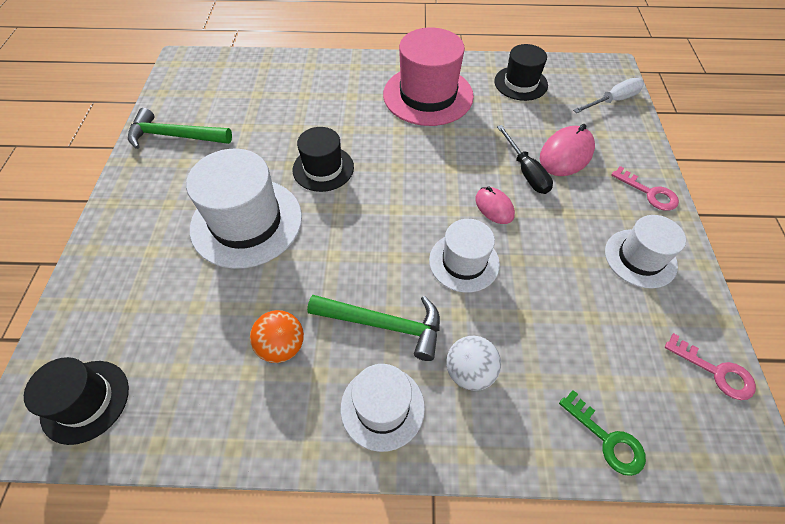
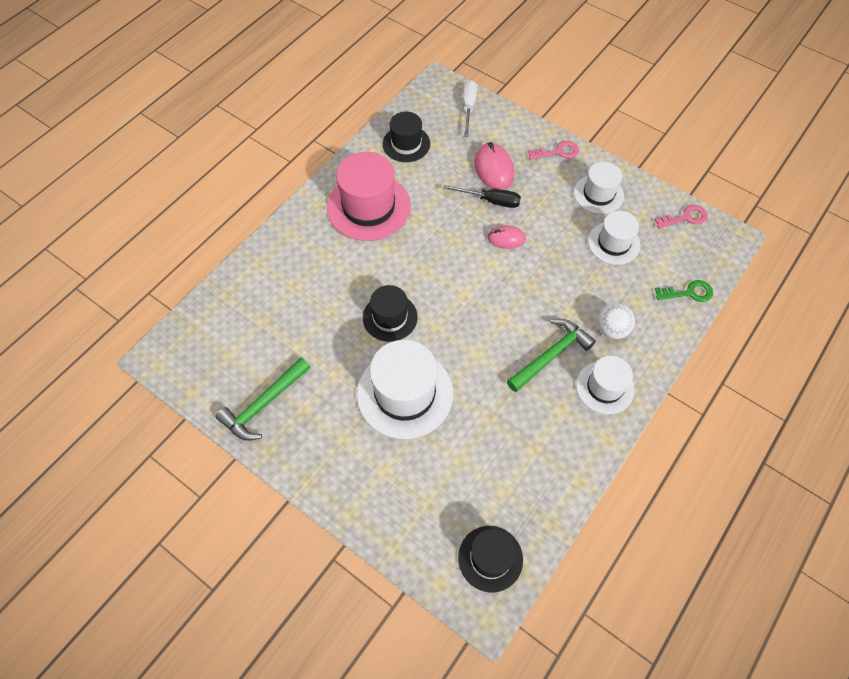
camera: 55 degrees left, 5 degrees up
orange ball [250,310,304,363] -> none
white hat [429,219,500,293] -> white hat moved to [588,211,640,265]

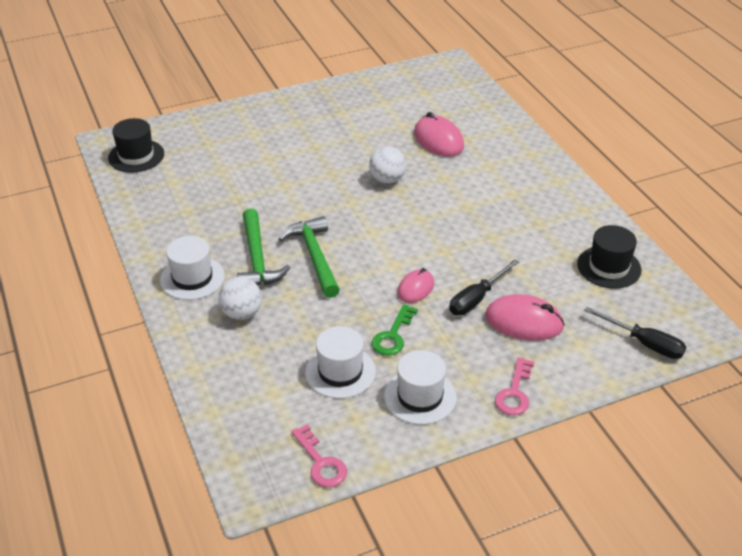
camera: 120 degrees right, 20 degrees down
green hammer [216,357,311,441] -> green hammer moved to [279,216,340,298]
pink hat [327,152,411,241] -> none
white hat [357,340,453,439] -> none
black hat [363,285,418,342] -> white ball [369,147,406,184]
white screwdriver [463,80,477,137] -> black screwdriver [584,307,686,359]
pink key [654,205,708,229] -> pink key turned 45 degrees counterclockwise [291,424,347,487]
green key [655,280,713,302] -> green key moved to [372,304,418,356]
none -> pink mouse [414,112,464,157]

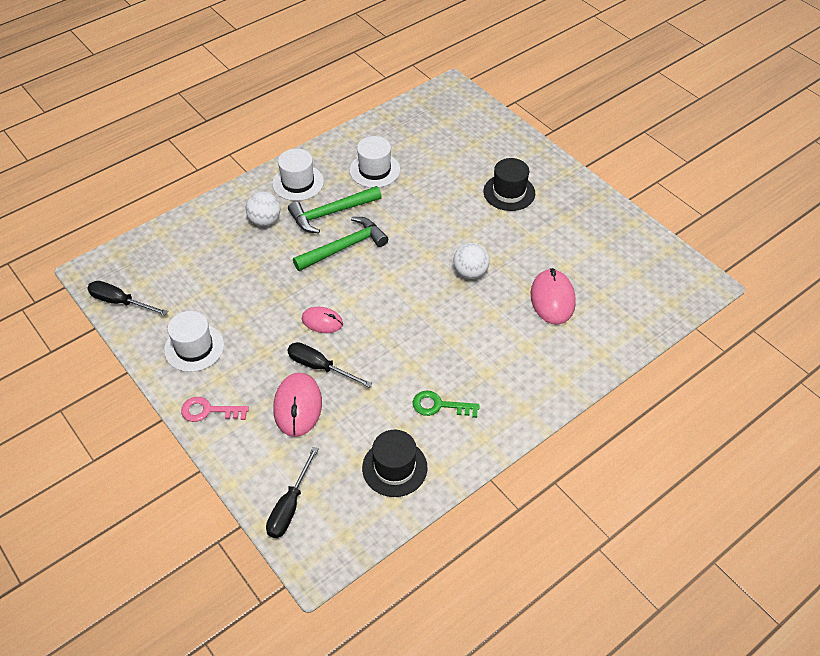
camera: 75 degrees right, 10 degrees up
black hat [108,118,164,173] -> black hat moved to [483,158,535,211]
pink key [291,424,347,487] -> black screwdriver [87,281,168,315]
white hat [305,326,376,399] -> white hat moved to [350,136,400,188]
green key [372,304,418,356] -> green key moved to [413,391,480,418]
pink mouse [414,112,464,157] -> pink mouse turned 45 degrees counterclockwise [531,268,576,325]

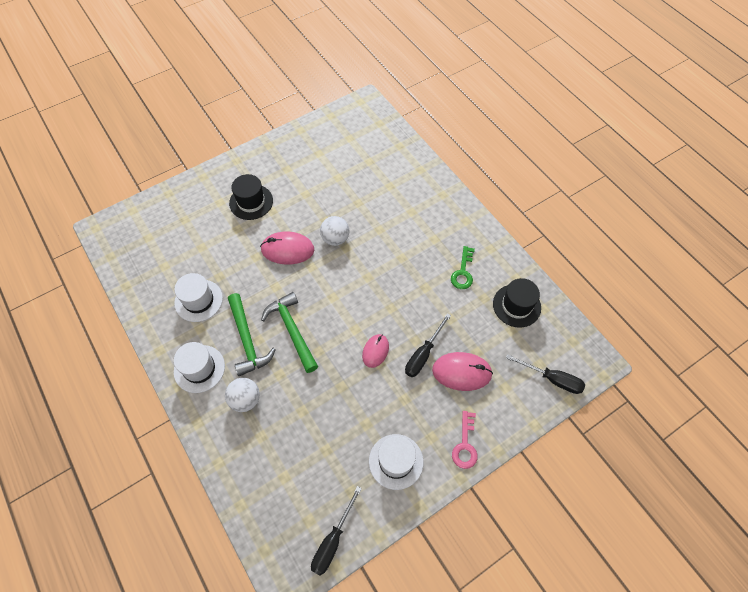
camera: 85 degrees left, 10 degrees up
pink mouse [531,268,576,325] -> pink mouse moved to [260,231,314,265]

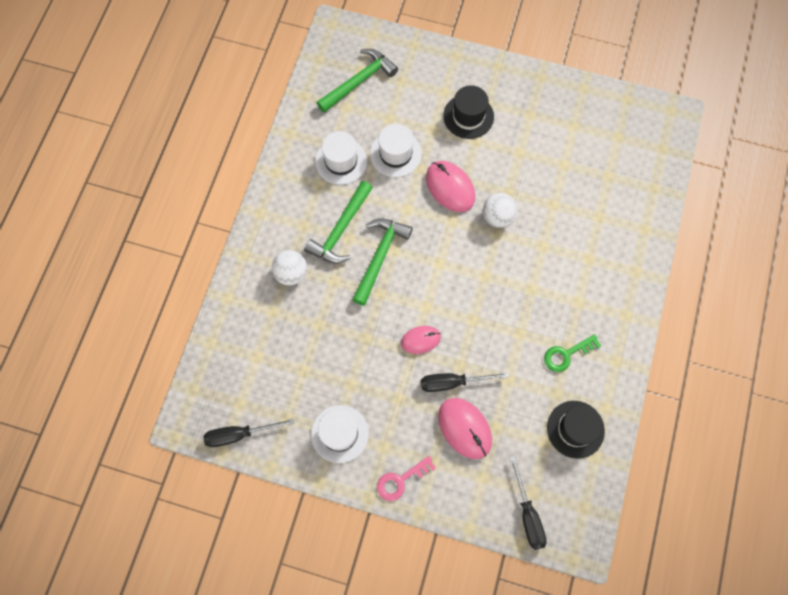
camera: 50 degrees right, 10 degrees up
white hat [174,342,225,393] -> white hat moved to [370,124,422,177]
none -> green hammer [317,49,398,113]

